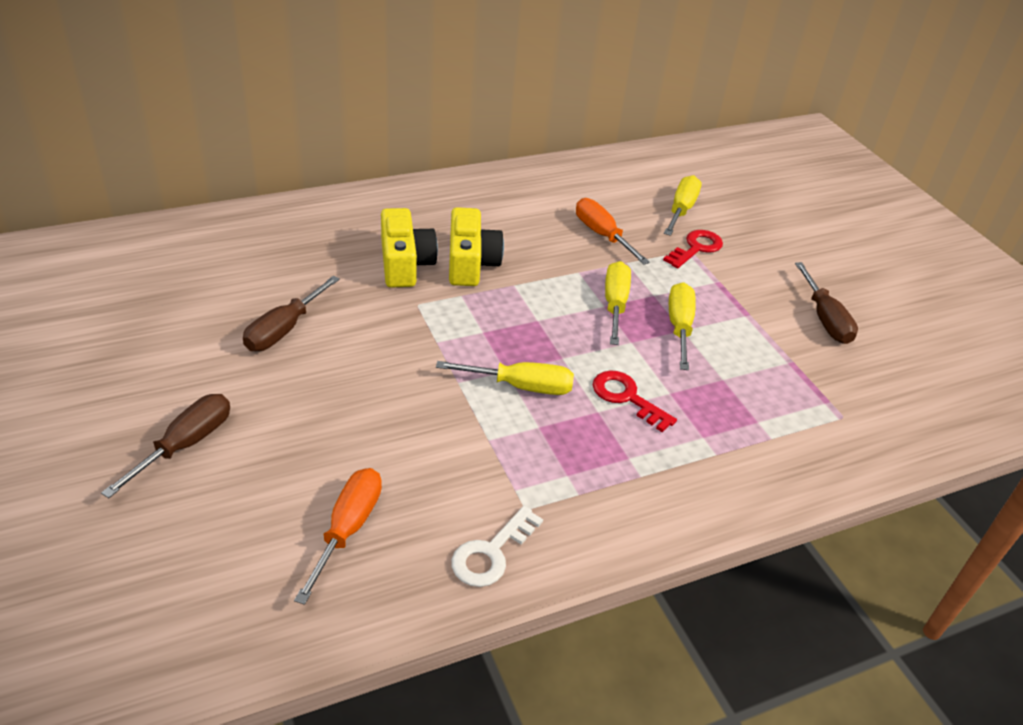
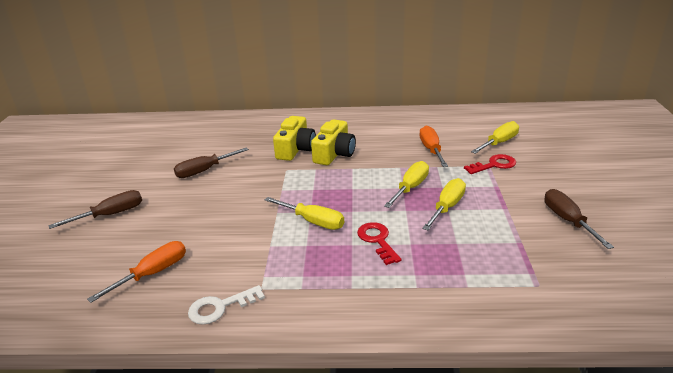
camera: 30 degrees right, 10 degrees down
brown screwdriver [795,262,858,344] -> brown screwdriver turned 150 degrees clockwise [544,189,614,249]

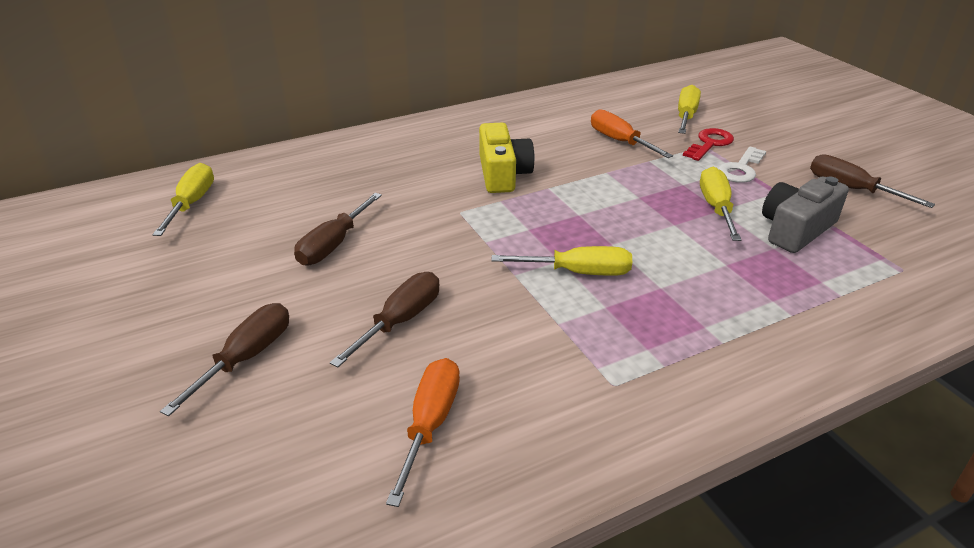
camera: 30 degrees left, 5 degrees up
white key [188,285,265,325] -> white key moved to [718,146,766,183]
yellow camera [273,116,316,161] -> none
red key [357,222,401,265] -> none
yellow screwdriver [384,161,429,208] -> yellow screwdriver moved to [152,163,214,236]
none -> brown screwdriver [330,272,439,368]
none -> grey camera [762,176,849,253]

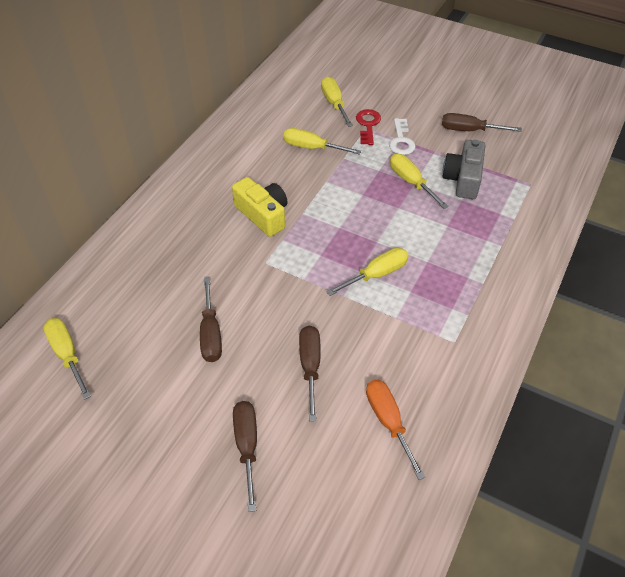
camera: 35 degrees left, 15 degrees up
orange screwdriver [591,109,673,158] -> yellow screwdriver [283,128,362,155]

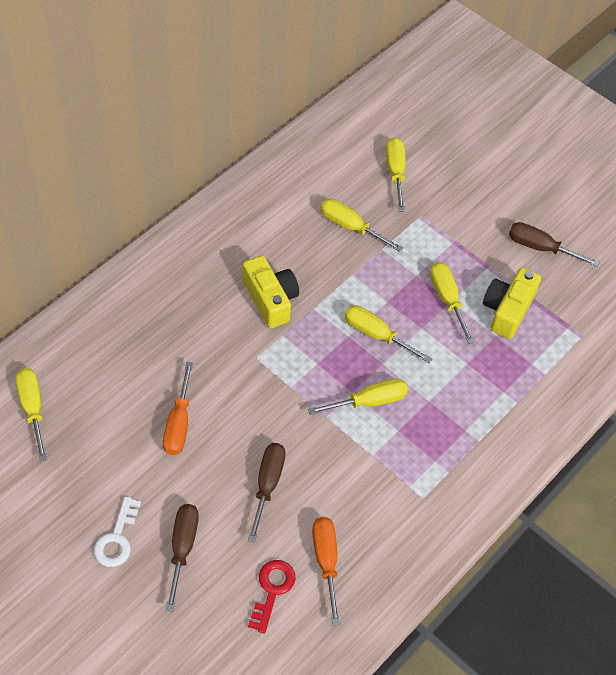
camera: 10 degrees right, 5 degrees up
brown screwdriver [200,278,222,362] -> orange screwdriver [163,362,193,455]
red key [356,109,381,145] -> red key moved to [248,560,296,633]
white key [389,118,416,155] -> white key moved to [94,496,141,567]
grey camera [442,140,485,199] -> yellow camera [483,267,541,339]
none -> yellow screwdriver [344,305,433,363]

